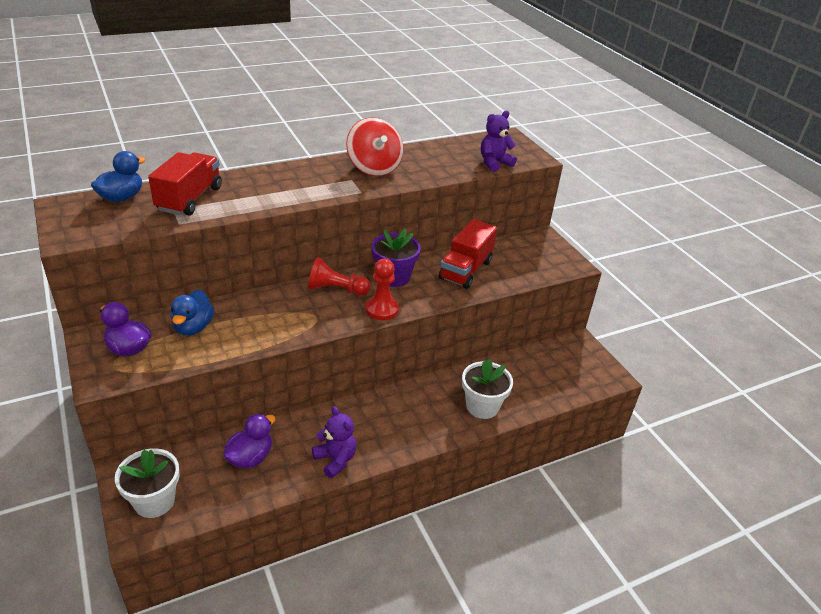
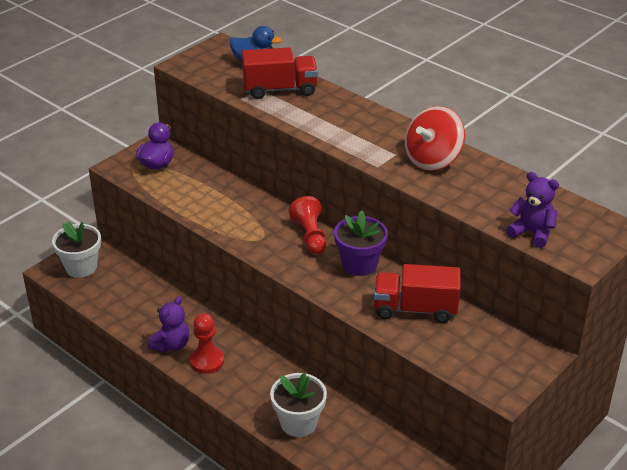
camera: 70 degrees right, 0 degrees up
blue duck [170,289,214,336] -> none
purple duck [223,414,276,468] -> none
red pawn [366,259,399,320] -> red pawn moved to [190,313,224,374]

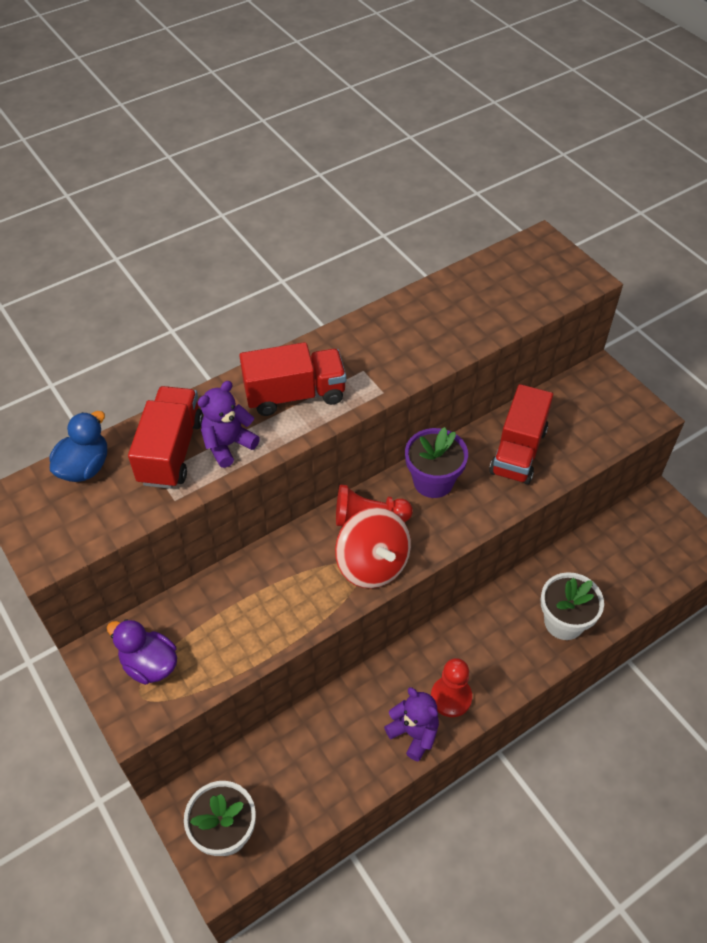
camera: 75 degrees left, 15 degrees up
red spinning top [405,106,465,171] -> red spinning top moved to [335,507,411,588]
purple teddy bear [506,172,559,248] -> purple teddy bear moved to [198,381,260,468]
none -> red truck [239,342,346,416]

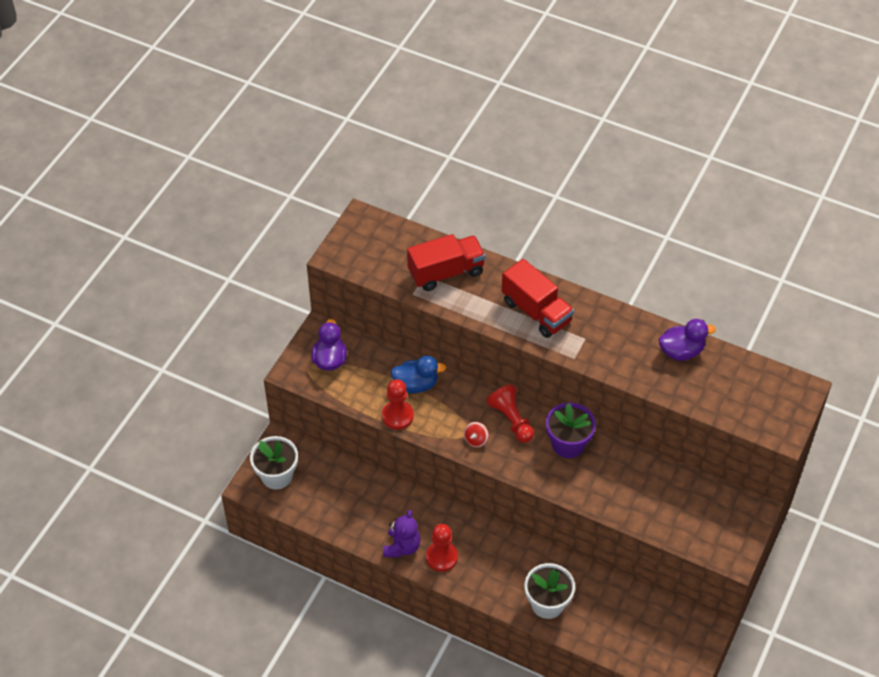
camera: 60 degrees right, 0 degrees up
blue duck [50,411,107,482] -> blue duck moved to [391,356,447,393]
purple teddy bear [198,381,260,468] -> none
red spinning top [335,507,411,588] -> red spinning top [464,422,489,448], size x0.43
red truck [489,384,553,484] -> none
none -> red pawn [382,379,414,430]
none -> purple duck [659,319,716,361]

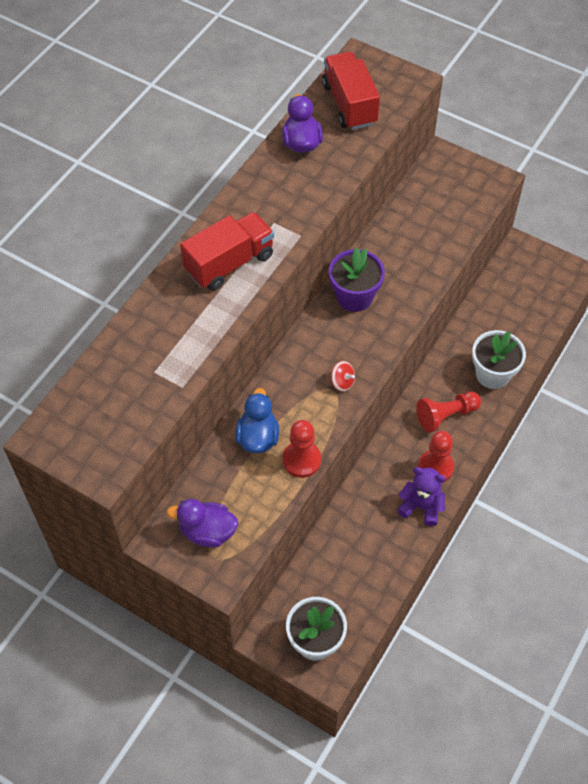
camera: 85 degrees left, 5 degrees up
red truck [407,234,486,291] -> red truck moved to [322,51,380,130]
red pawn [487,385,534,443] -> red pawn moved to [416,392,481,433]

